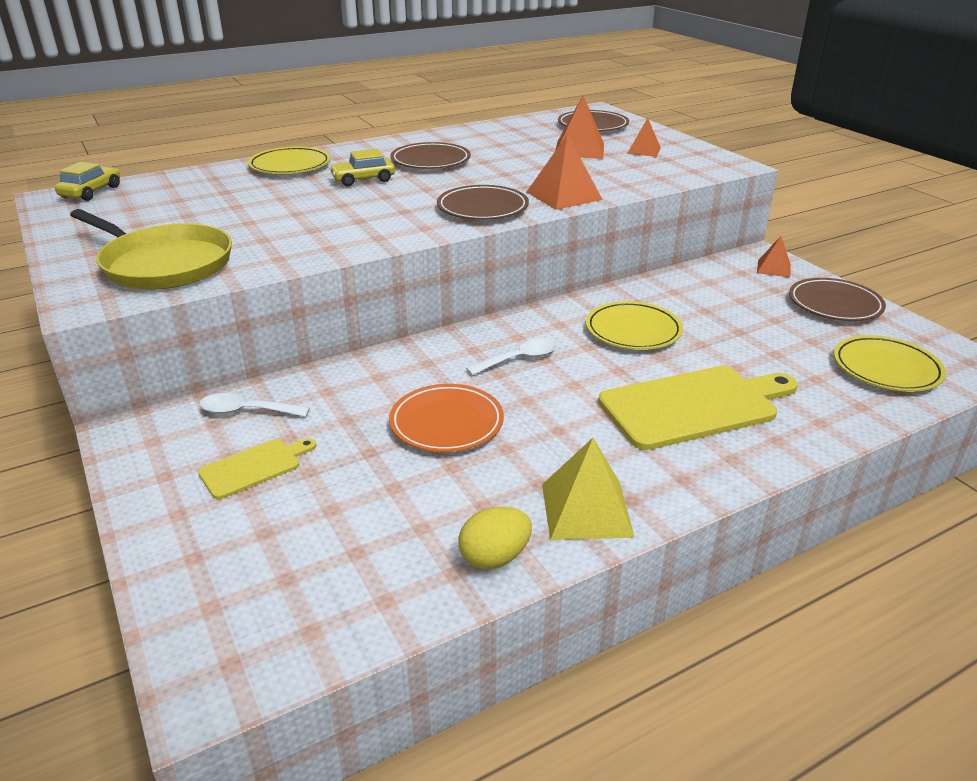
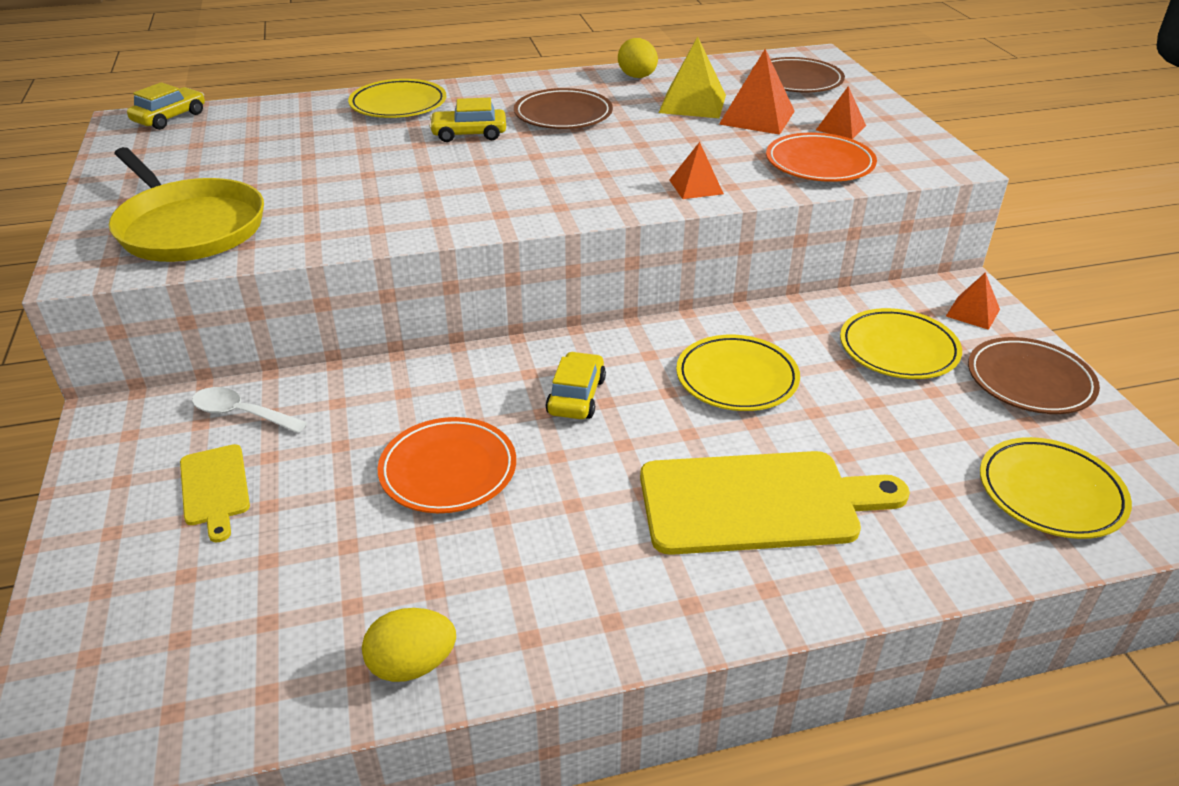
camera: 15 degrees right, 5 degrees up
yellow cutting board [198,438,316,499] -> yellow cutting board turned 90 degrees clockwise [180,444,250,543]
brown plate [437,185,529,220] -> none
white spoon [466,338,557,375] -> yellow car [546,351,606,419]
orange pyramid [527,134,603,210] -> orange pyramid [669,142,724,199], size x0.61
yellow pyramid [542,438,635,540] -> yellow pyramid moved to [659,36,726,118]
none -> yellow egg [618,38,658,78]
none -> orange plate [766,133,877,182]
none -> yellow plate [840,308,962,379]

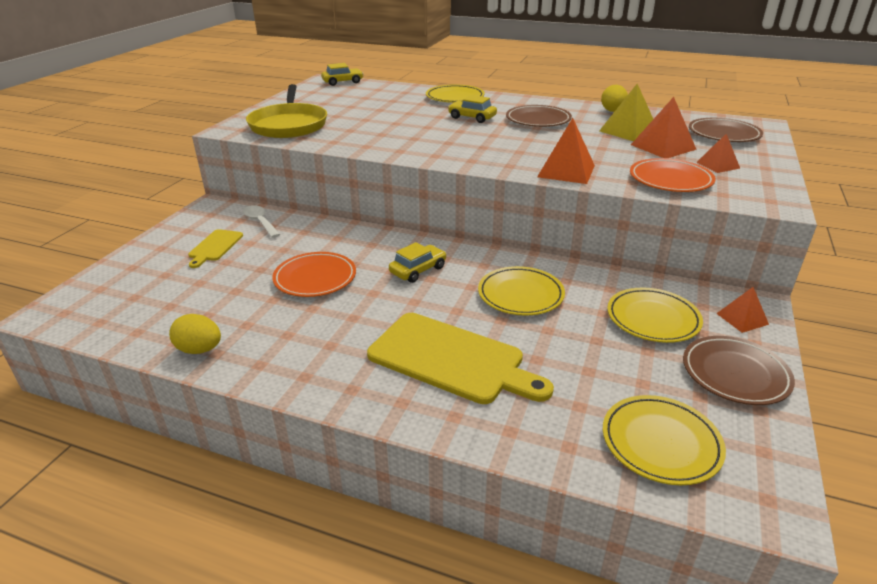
camera: 35 degrees right, 5 degrees down
orange pyramid [669,142,724,199] -> orange pyramid [537,118,595,184], size x1.63

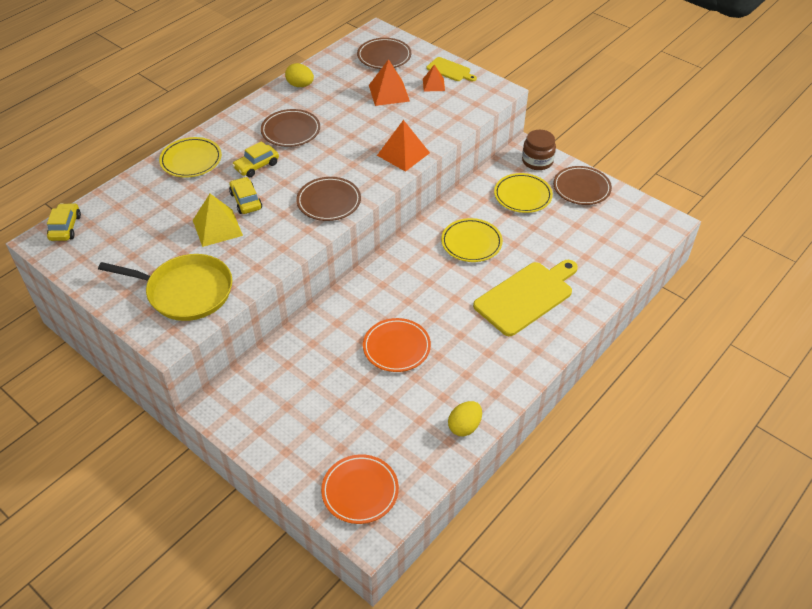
camera: 70 degrees left, 15 degrees up
yellow cutting board [188,229,243,268] -> yellow cutting board moved to [427,57,477,81]
white spoon [243,205,280,238] -> none
yellow car [389,242,446,283] -> yellow car moved to [229,177,262,214]
yellow pyramid [599,84,653,141] -> yellow pyramid moved to [193,194,243,247]
yellow plate [603,395,726,485] -> none
orange plate [630,158,716,192] -> orange plate moved to [321,454,399,524]
orange pyramid [716,287,769,333] -> brown jar [522,130,556,170]
none -> brown plate [296,177,361,221]

